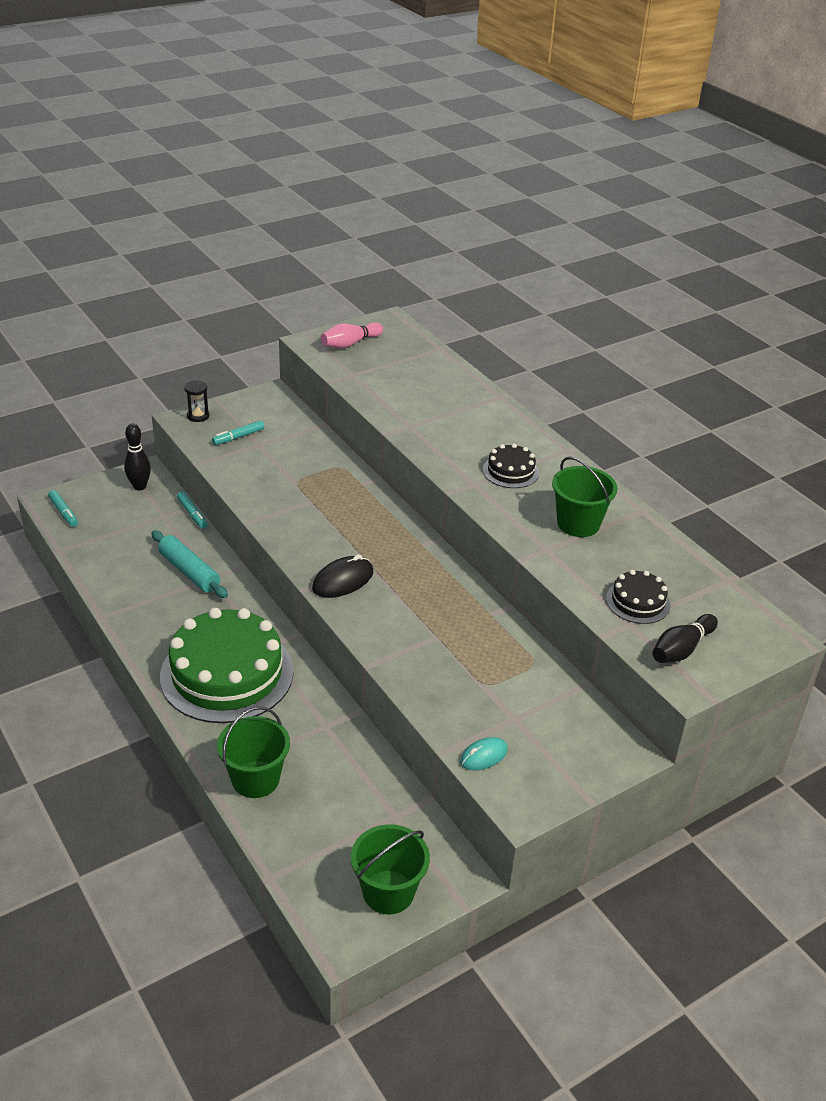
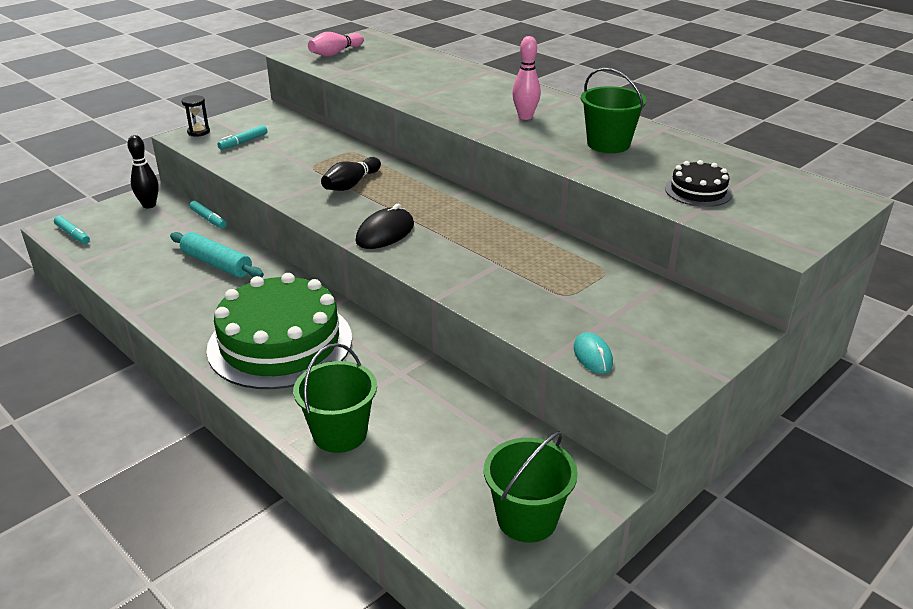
camera: 10 degrees left, 5 degrees down
turquoise mouse [460,737,508,771] -> turquoise mouse turned 60 degrees counterclockwise [574,332,613,374]
black cake [483,443,539,488] -> pink bowling pin [512,36,541,120]
black bowling pin [652,614,718,663] -> black bowling pin moved to [321,157,381,191]

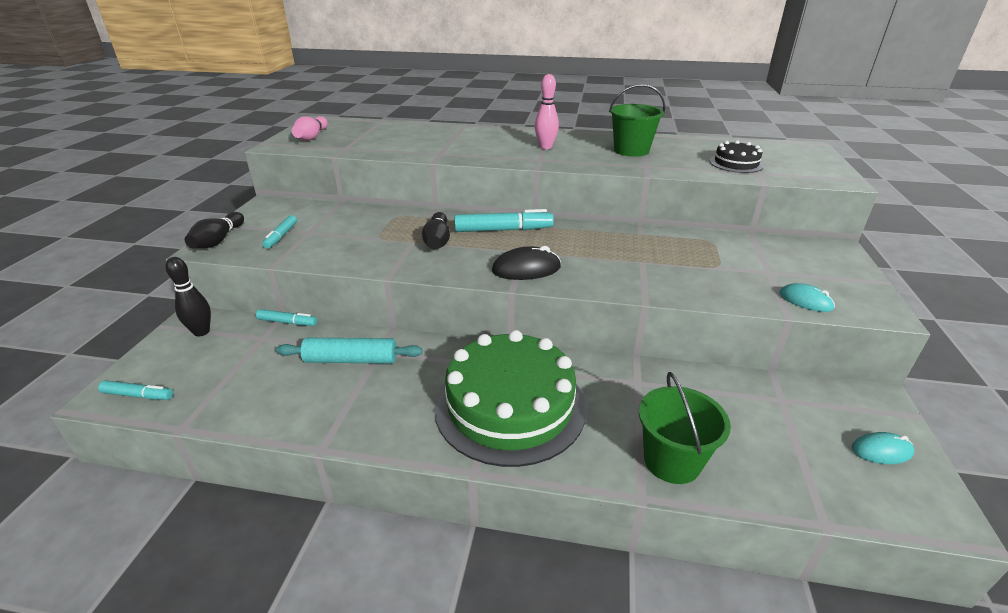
camera: 35 degrees left, 0 degrees up
black hourglass [182,95,210,137] -> black bowling pin [185,212,244,248]
black mouse [356,204,414,249] -> black mouse turned 75 degrees clockwise [492,246,561,280]
green bucket [484,432,578,543] -> turquoise mouse [852,432,914,464]
none -> turquoise marker [454,209,554,232]

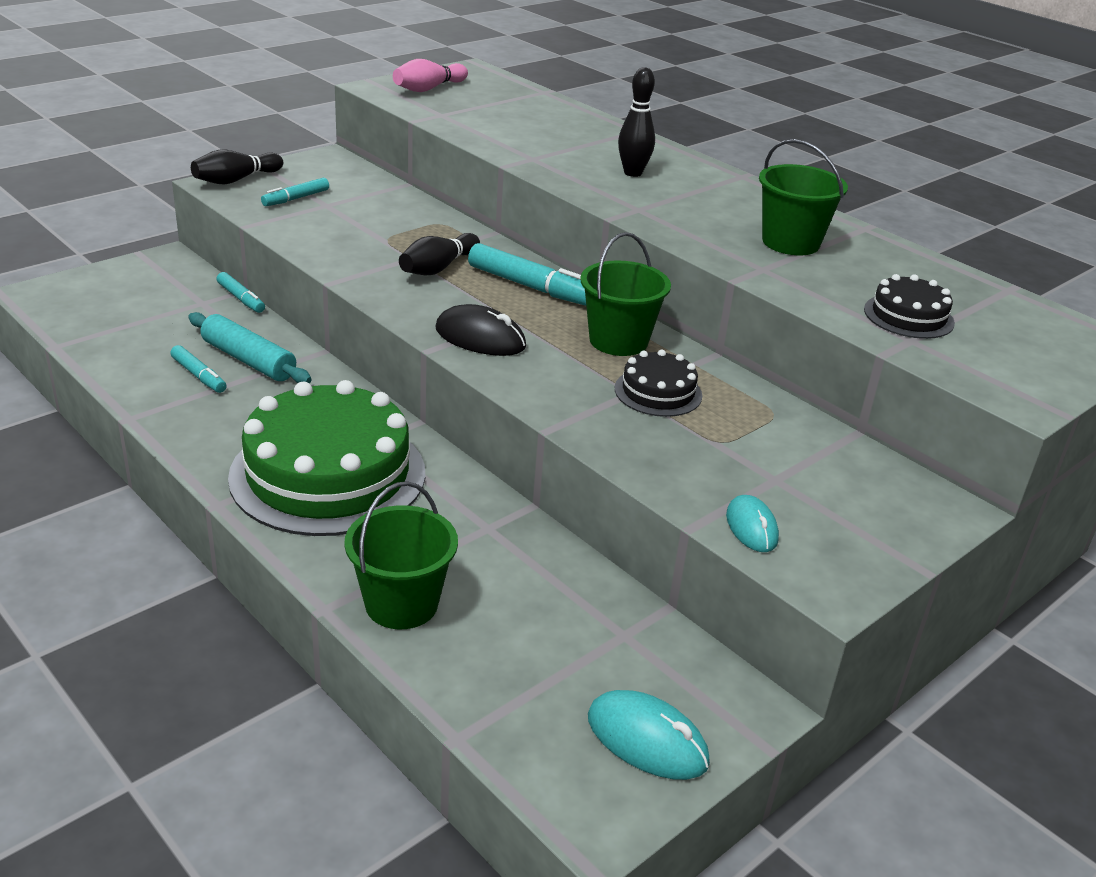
camera: 35 degrees right, 0 degrees up
turquoise marker [98,380,173,400] -> turquoise marker moved to [170,345,227,393]
black bowling pin [166,257,211,336] -> black bowling pin moved to [618,67,655,177]
pink bowling pin [535,74,559,149] -> none
turquoise mouse [852,432,914,464] -> turquoise mouse [588,690,710,780], size x1.51
none -> green bucket [580,232,671,356]
none -> black cake [615,349,702,417]

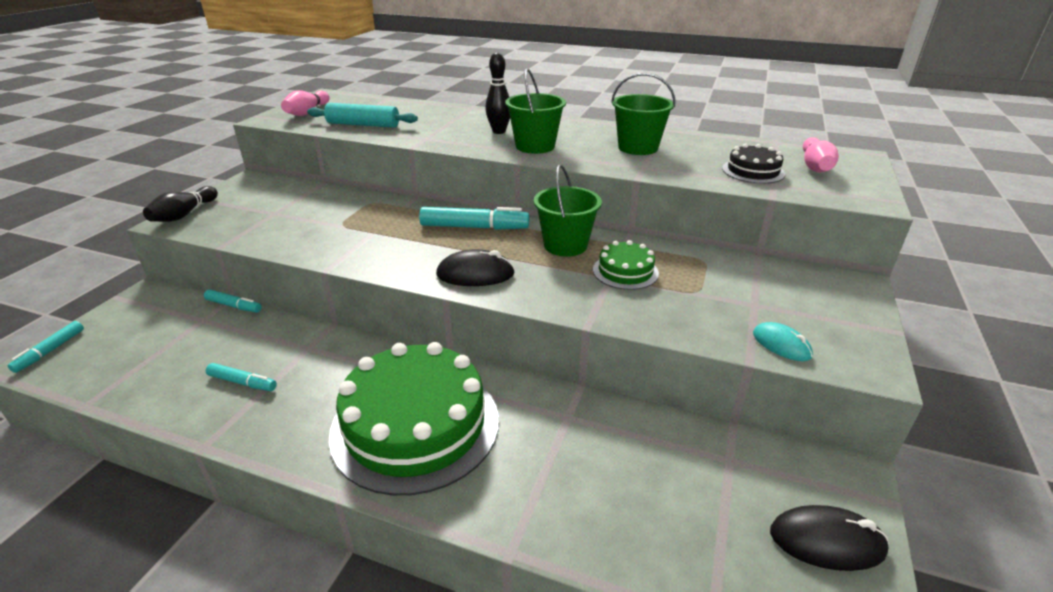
camera: 25 degrees left, 0 degrees up
turquoise rolling pin [188,312,312,383] -> turquoise rolling pin moved to [307,103,418,128]
turquoise marker [261,178,329,206] -> turquoise marker moved to [8,321,84,373]
green bucket [344,481,458,629] -> green bucket moved to [505,68,566,154]
black bowling pin [399,233,480,275] -> none
turquoise mouse [588,690,710,780] -> black mouse [770,505,889,571]
black cake [615,349,702,417] -> green cake [593,240,659,290]
none -> pink bowling pin [803,137,839,172]

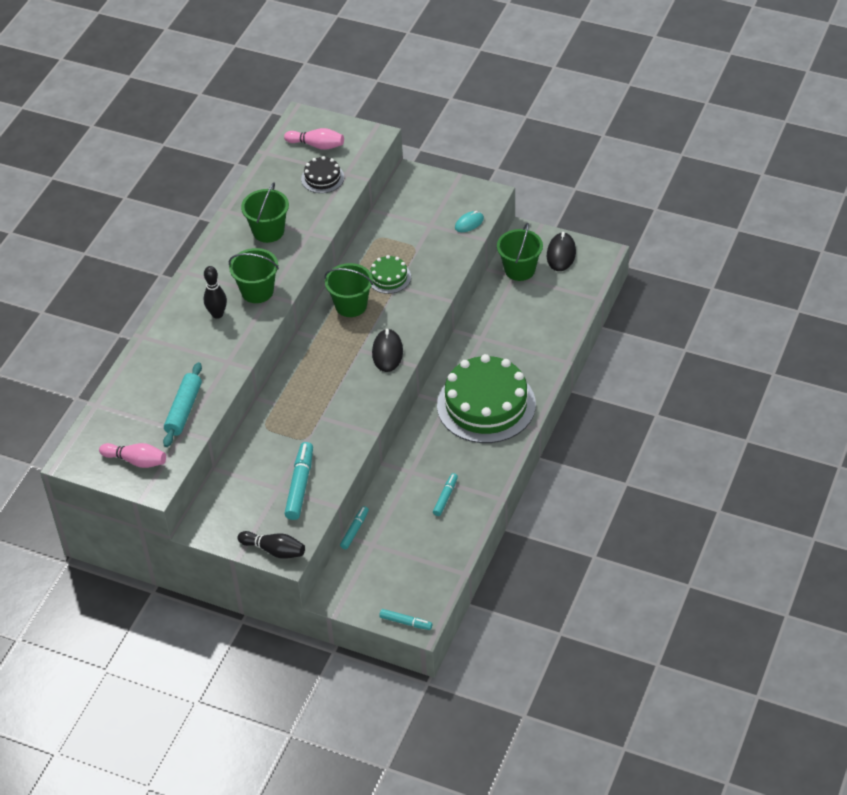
camera: 85 degrees left, 15 degrees up
turquoise marker [419,207,529,230] -> turquoise marker moved to [284,442,313,520]
none -> green bucket [497,223,543,281]

